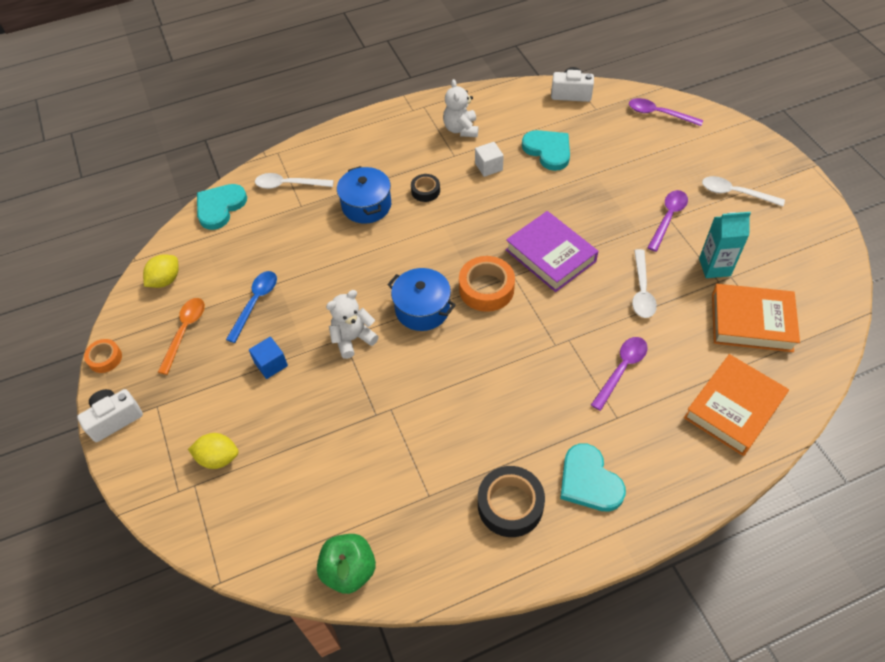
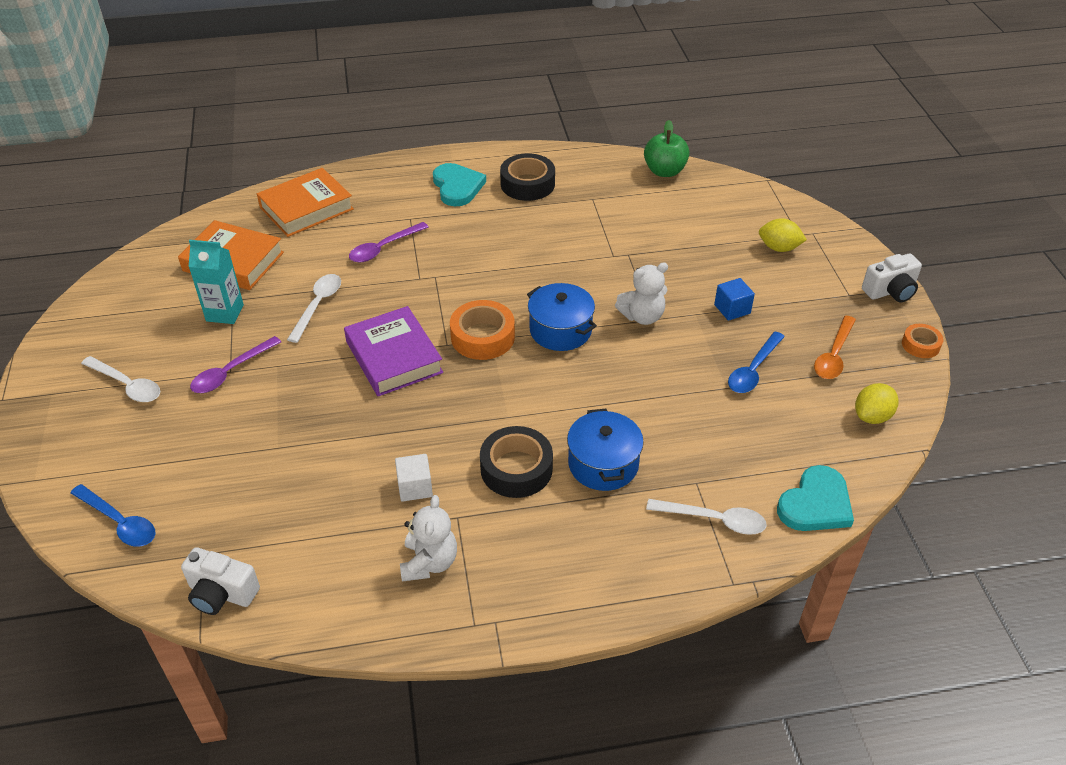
camera: 170 degrees left, 10 degrees down
black tape [411,174,440,202] -> black tape [480,426,553,498], size x1.74
turquoise heart [522,130,570,171] -> none
purple spoon [629,98,703,126] -> blue spoon [71,484,156,547]

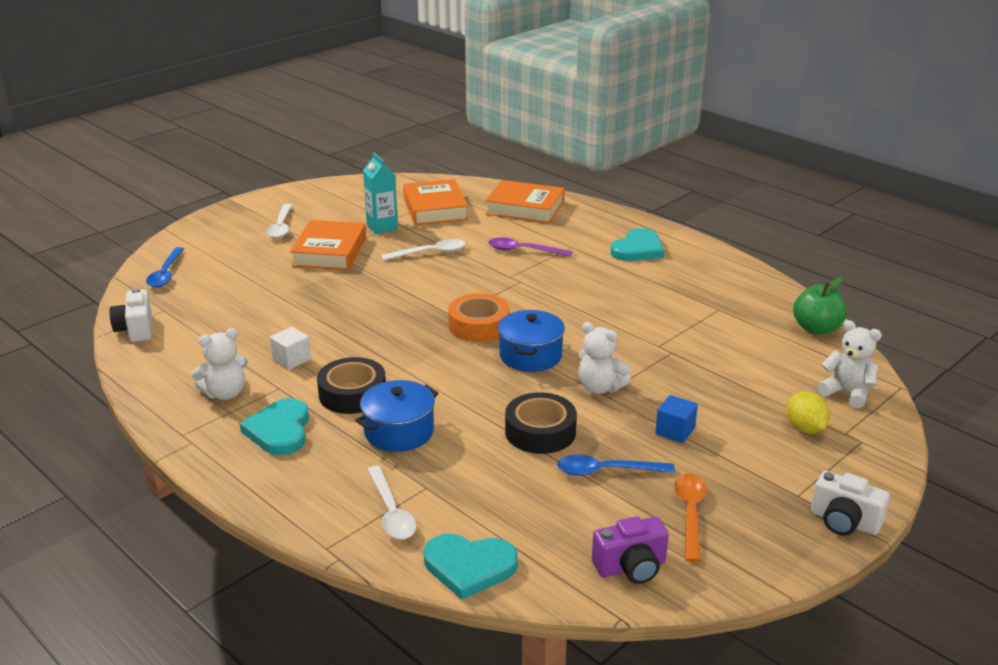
camera: 55 degrees right, 15 degrees down
purple spoon [190,336,281,393] -> orange book [290,220,366,270]
purple book [344,306,443,396] -> none
black tape [500,153,555,201] -> black tape moved to [505,392,577,454]
orange spoon [814,315,856,379] -> orange spoon turned 105 degrees clockwise [674,473,707,562]
yellow lemon [855,383,899,424] -> purple camera [592,516,669,584]
orange tape [902,324,943,358] -> none
none -> turquoise heart [240,398,309,455]
none -> white teddy bear [817,320,882,408]

